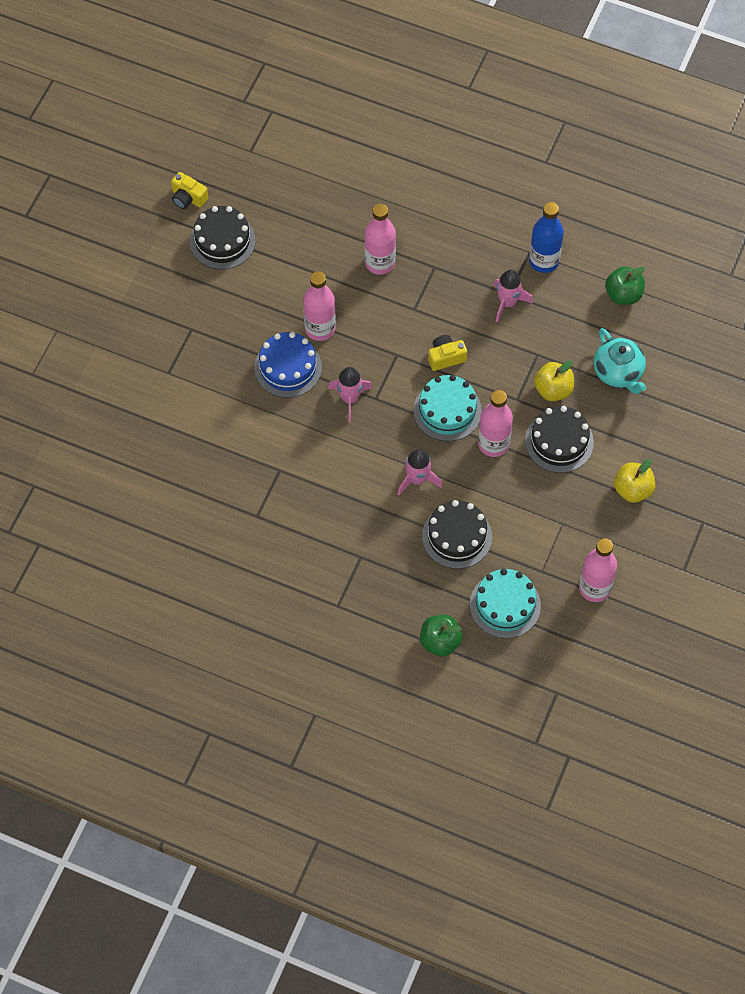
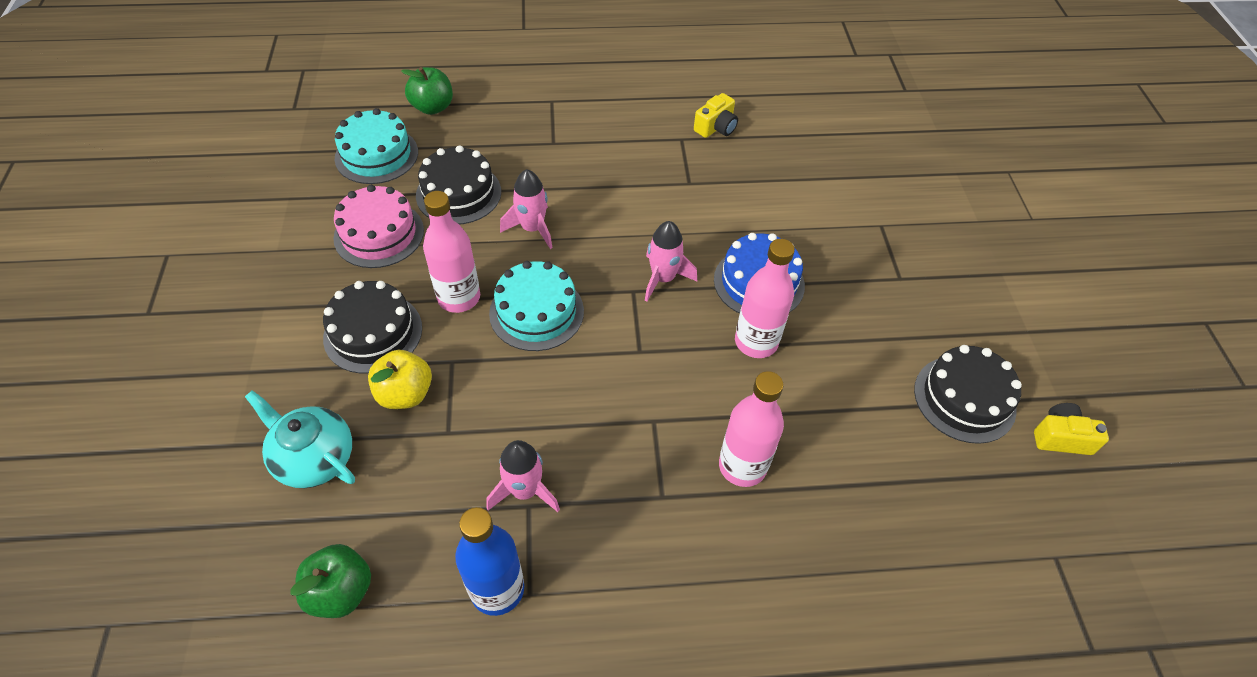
camera: 150 degrees right, 10 degrees down
yellow camera [428,335,467,371] -> yellow camera moved to [694,93,738,138]
pink bottle [579,538,617,602] -> none
yellow apple [614,459,656,503] -> none
none -> pink cake [333,185,424,268]

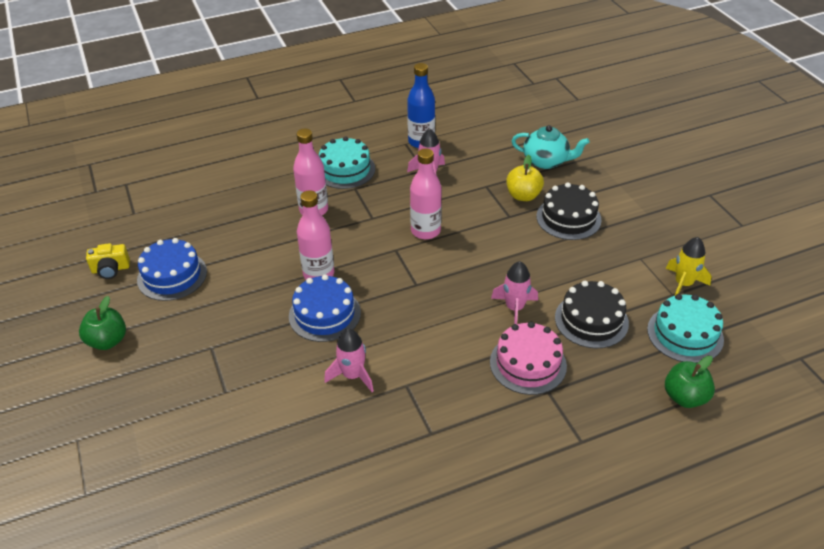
camera: 165 degrees right, 10 degrees down
green apple [290,544,371,618] -> green apple moved to [79,296,126,350]
pink cake [333,185,424,268] -> pink cake moved to [490,322,567,395]
pink bottle [423,191,480,313] -> pink bottle moved to [410,148,442,239]
turquoise cake [489,261,584,351] -> turquoise cake moved to [319,136,375,189]
pink rocket [645,221,697,302] -> pink rocket moved to [324,329,374,392]
yellow camera [694,93,738,138] -> none
black cake [914,345,1022,444] -> blue cake [137,238,207,301]
none -> yellow rocket [666,237,712,295]

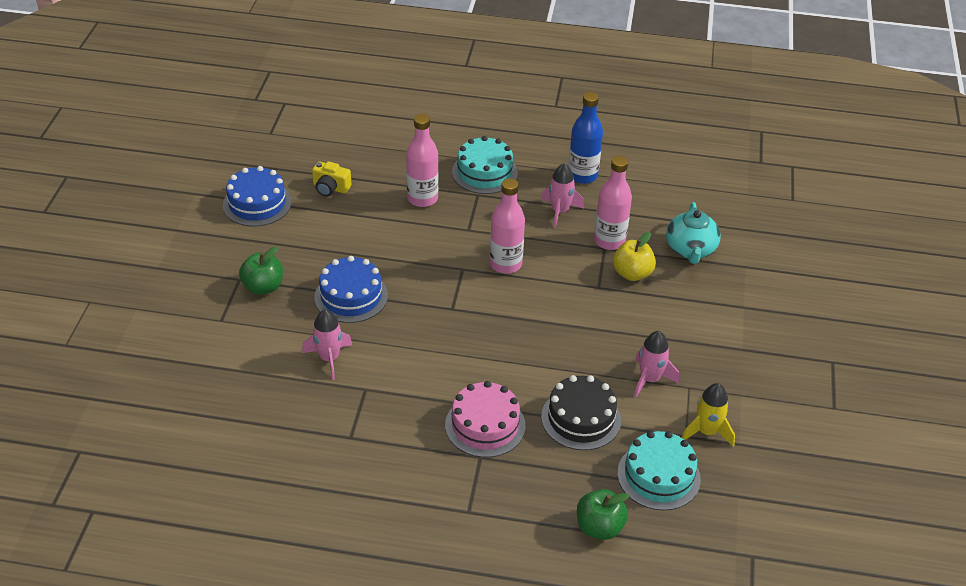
camera: 30 degrees right, 0 degrees up
green apple [79,296,126,350] -> green apple moved to [239,246,283,295]
yellow camera [86,243,130,279] -> yellow camera moved to [312,161,351,197]
pink bottle [297,190,334,280] -> pink bottle moved to [594,156,632,250]
pink rocket [491,261,538,324] -> pink rocket moved to [634,331,679,397]
turquoise teapot [512,125,590,169] -> turquoise teapot turned 45 degrees clockwise [666,202,721,264]
black cake [536,182,602,240] -> none

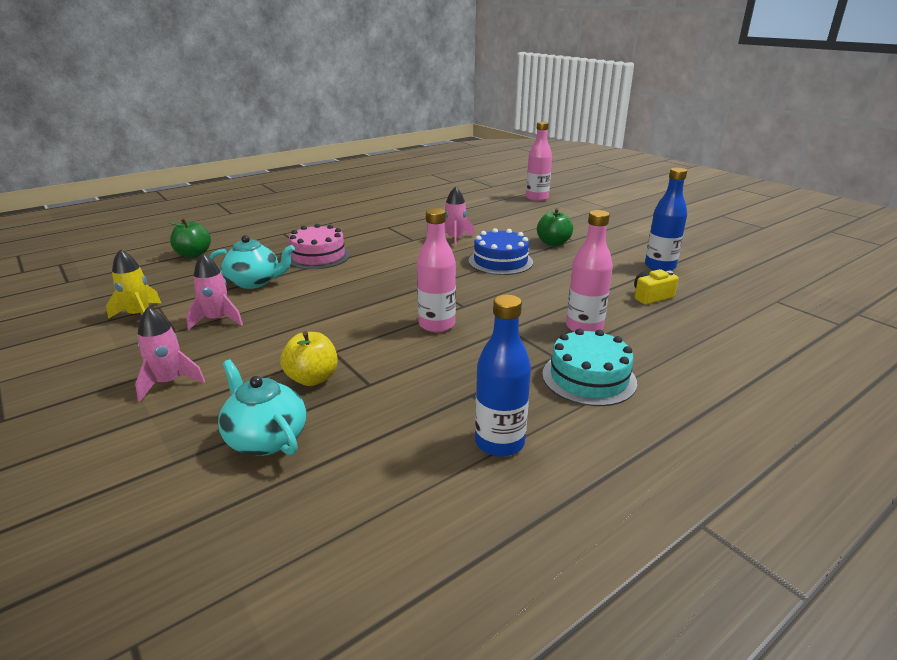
camera: 135 degrees right, 15 degrees down
blue cake [223,166,292,227] -> blue bottle [645,168,687,271]
pink rocket [541,163,584,228] -> pink rocket moved to [135,307,205,402]
black cake [541,375,621,450] -> turquoise teapot [209,235,295,289]
pink bottle [594,156,632,250] -> pink bottle moved to [526,121,552,201]
turquoise cake [617,431,701,511] -> none

